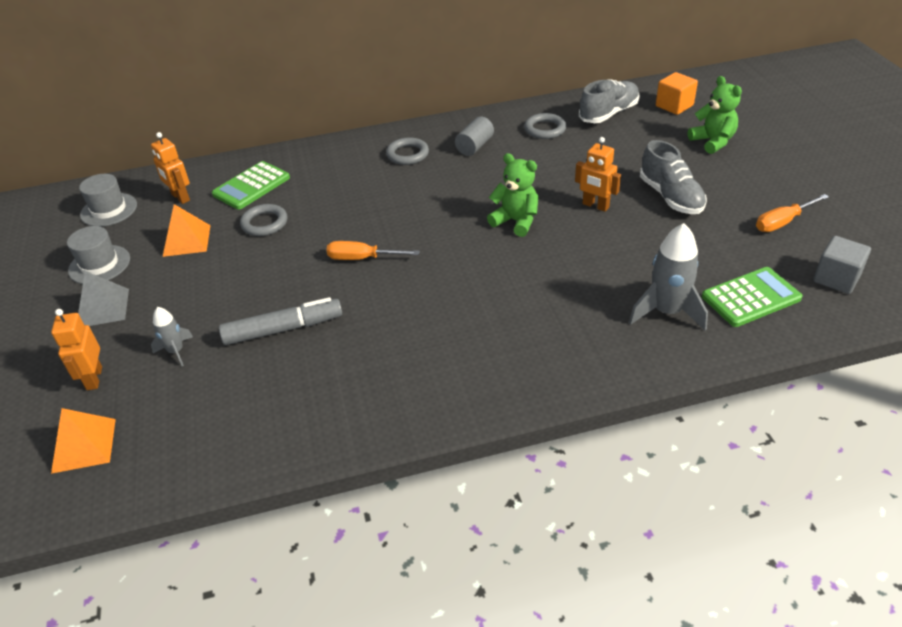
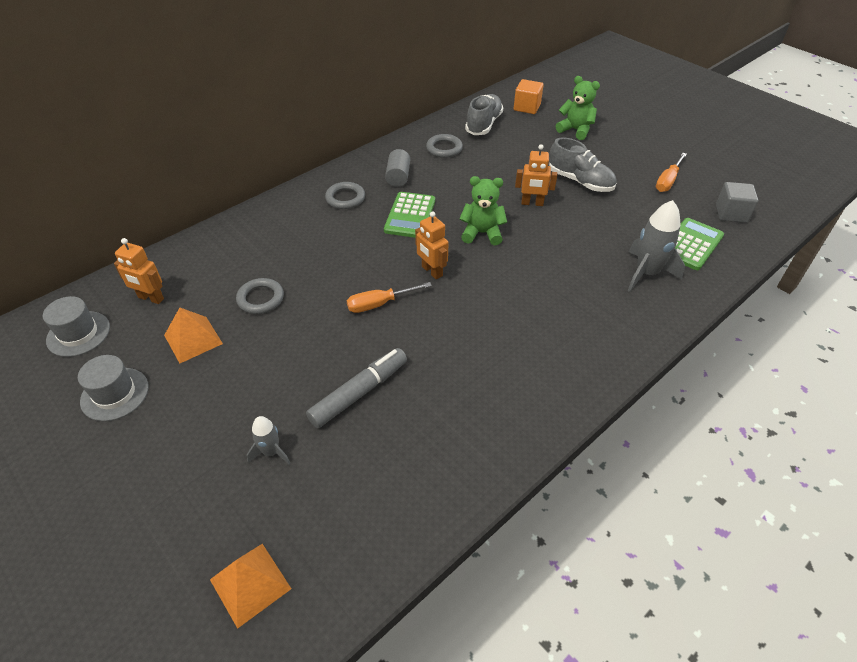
camera: 30 degrees left, 5 degrees up
orange robot [51,309,102,390] -> orange robot moved to [415,211,449,279]
grey pyramid [78,271,129,326] -> none
green calculator [212,161,290,210] -> green calculator moved to [384,192,435,238]

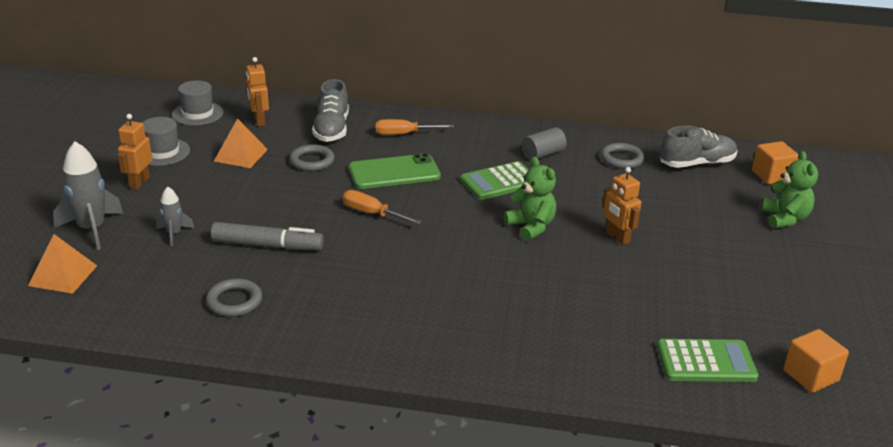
camera: 50 degrees right, 15 degrees down
grey ring [325,182,365,209] -> grey ring moved to [206,278,262,317]
orange robot [415,211,449,279] -> orange robot moved to [118,114,152,190]
grey shoe [549,137,617,192] -> grey shoe moved to [312,79,349,142]
grey rocket [628,200,685,292] -> grey rocket moved to [53,141,123,250]
orange screwdriver [656,153,687,192] -> orange screwdriver moved to [376,119,454,135]
grey cube [716,182,758,223] -> orange cube [783,329,849,393]
none -> green phone [349,153,441,189]

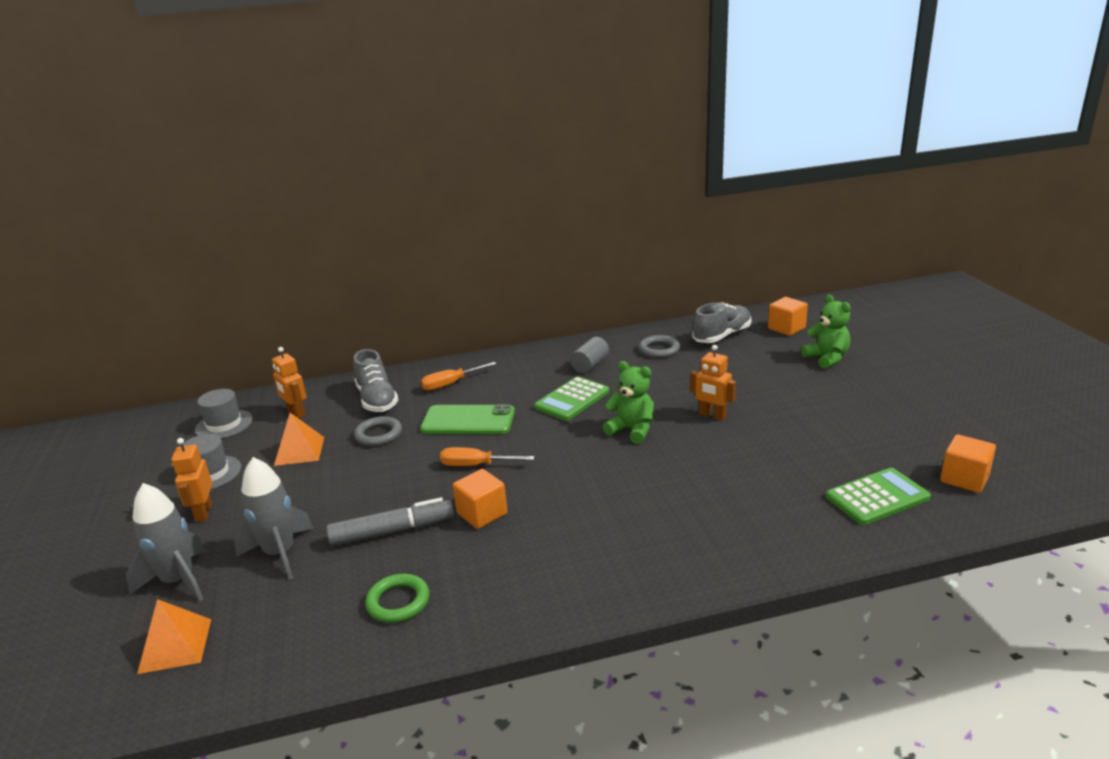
camera: 20 degrees left, 5 degrees down
grey rocket [156,187,194,246] -> grey rocket [234,457,314,580], size x1.81
grey ring [206,278,262,317] -> green ring [365,574,430,623]
green phone [349,153,441,189] -> green phone turned 45 degrees clockwise [420,404,515,434]
none -> orange cube [453,469,507,529]

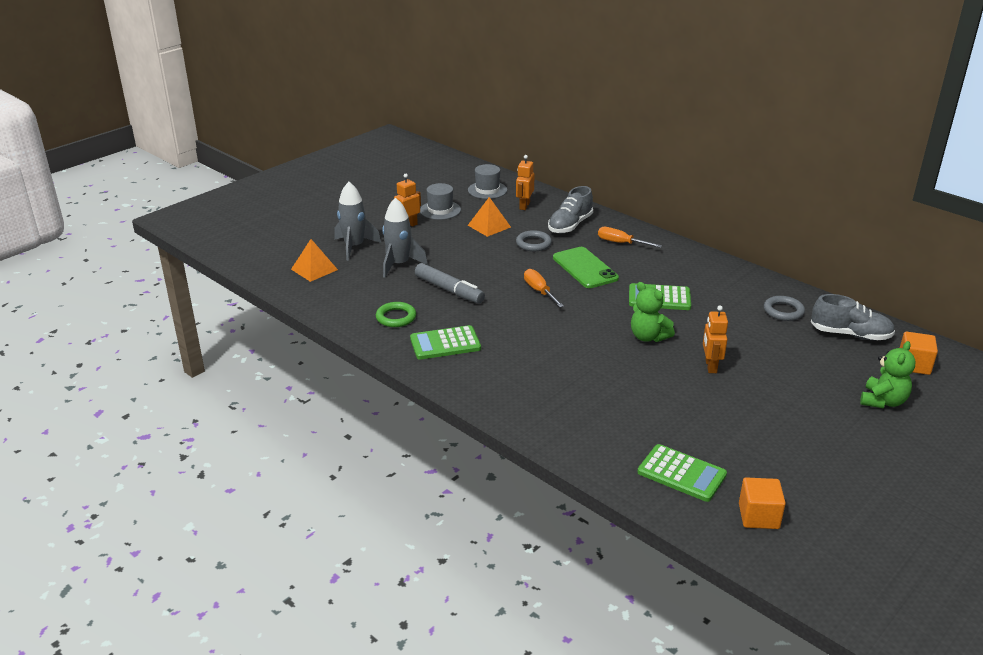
camera: 55 degrees right, 5 degrees up
orange cube [453,469,507,529] -> none
grey cylinder [570,337,609,373] -> none
green teddy bear [603,361,654,444] -> green teddy bear turned 135 degrees clockwise [631,282,675,342]
none -> green calculator [410,325,481,360]

